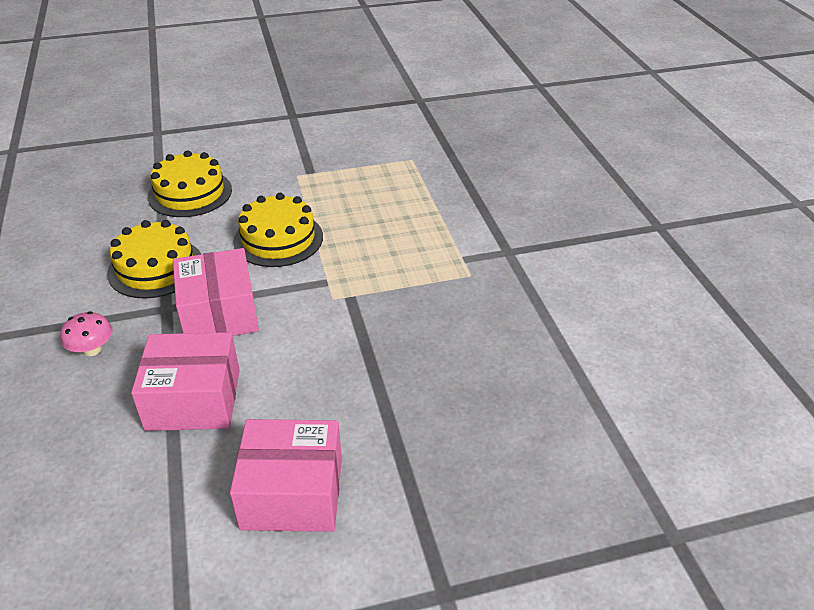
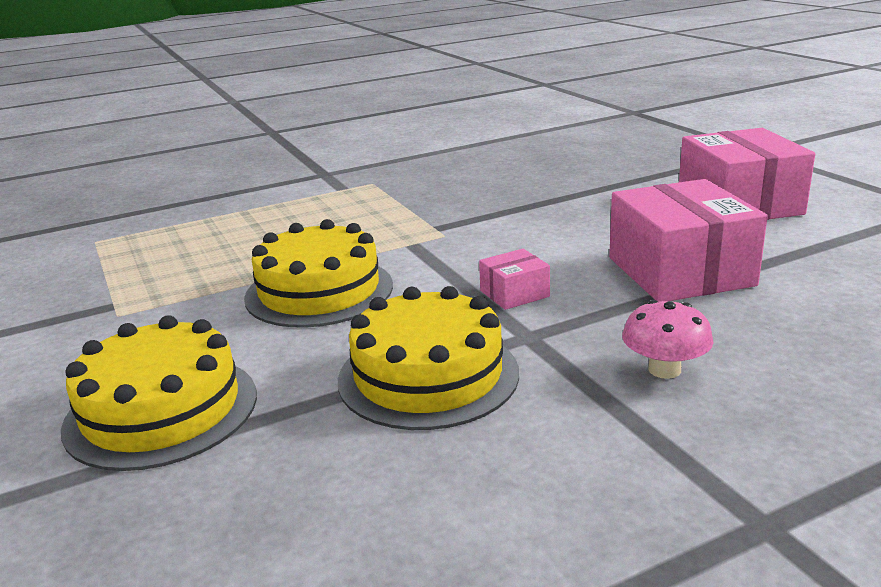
camera: 100 degrees left, 15 degrees down
pink box [173,248,259,336] -> pink box [479,249,550,310], size x0.46

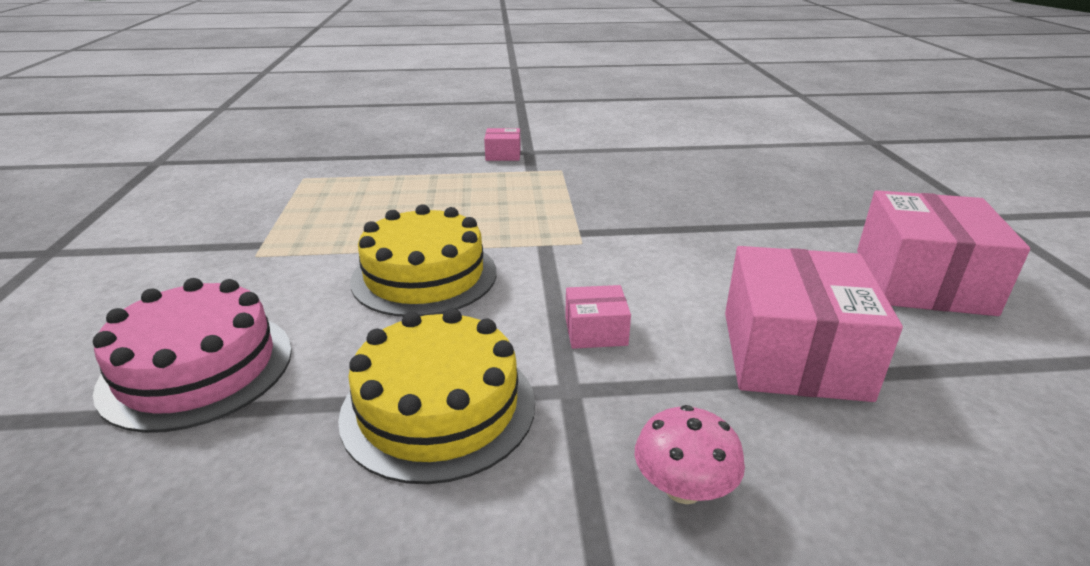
camera: 20 degrees right, 5 degrees up
yellow cake [61,315,257,471] -> pink cake [93,278,292,433]
none -> pink box [484,128,521,161]

